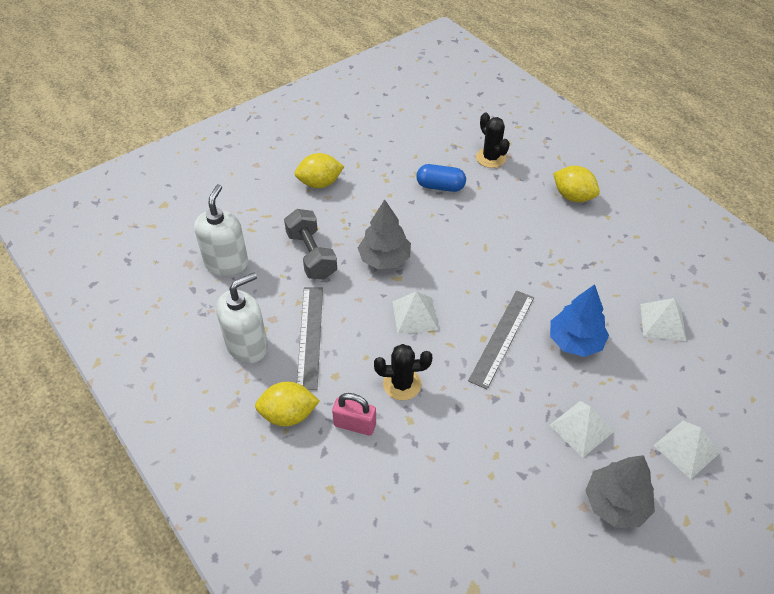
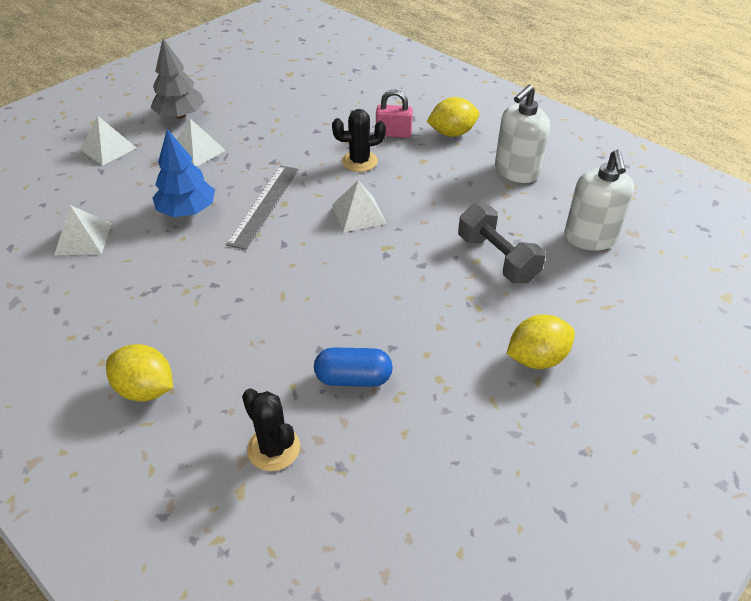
camera: 170 degrees right, 5 degrees down
grey ruler [297,287,323,390] -> none
grey tree [358,199,411,269] -> none

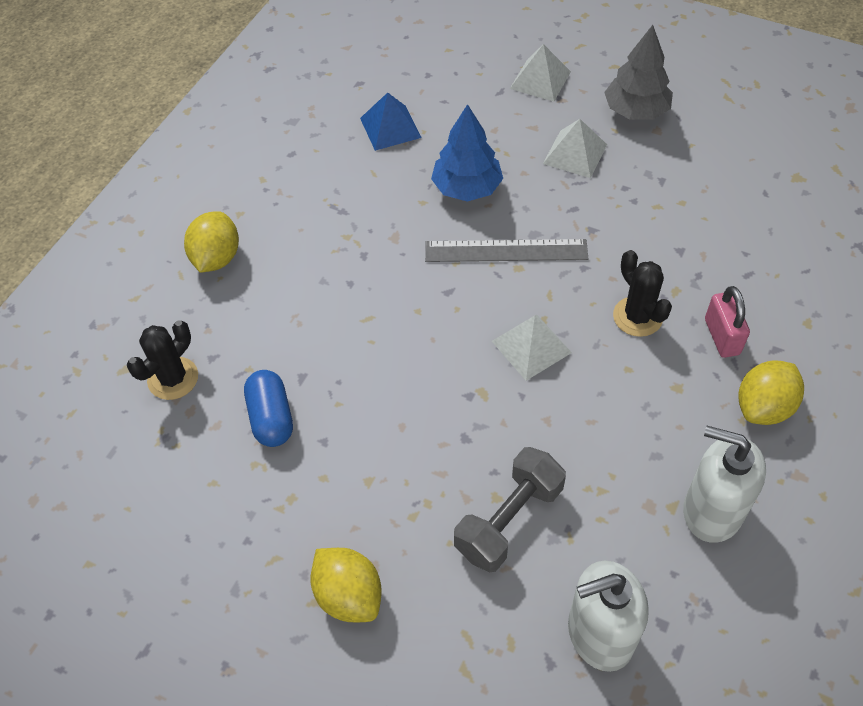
camera: 75 degrees right, 10 degrees up
white pyramid [54,205,112,256] -> blue pyramid [360,93,422,151]
yellow lemon [427,97,479,137] -> yellow lemon turned 75 degrees clockwise [738,360,804,425]

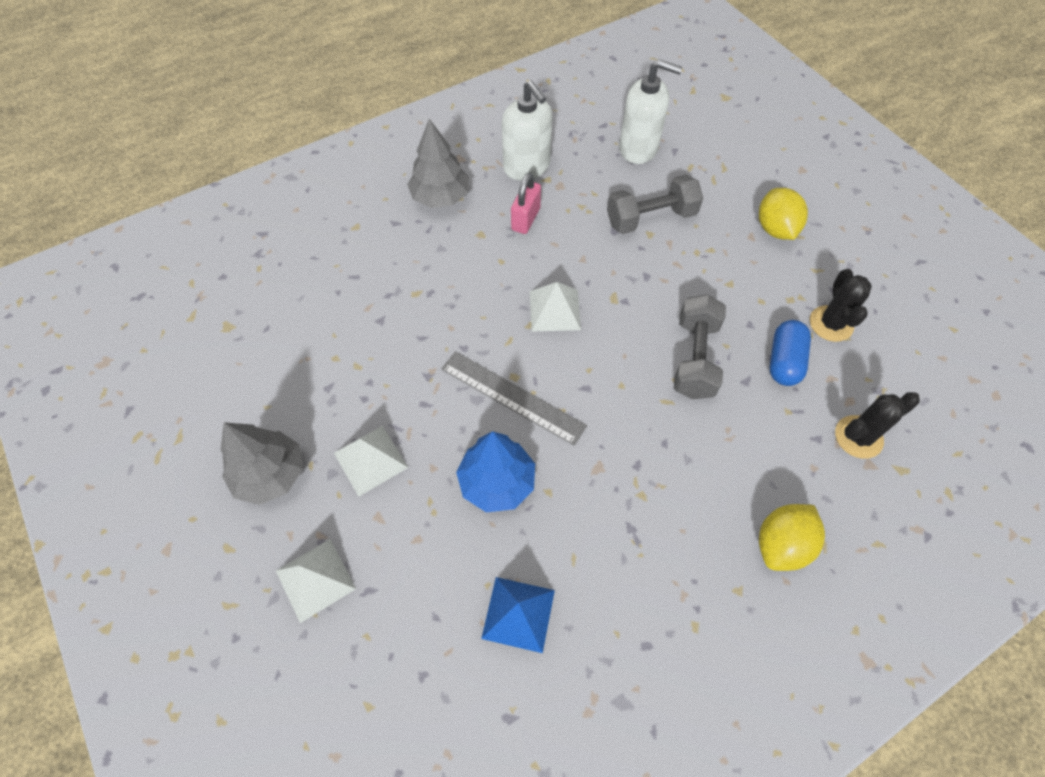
camera: 150 degrees left, 5 degrees up
black cactus [613,250,672,337] -> black cactus moved to [810,269,872,342]
pink padlock [705,286,750,358] -> pink padlock moved to [511,173,541,234]
yellow lemon [738,360,804,425] -> grey tree [407,119,469,208]
none -> grey dumbbell [674,294,726,399]

